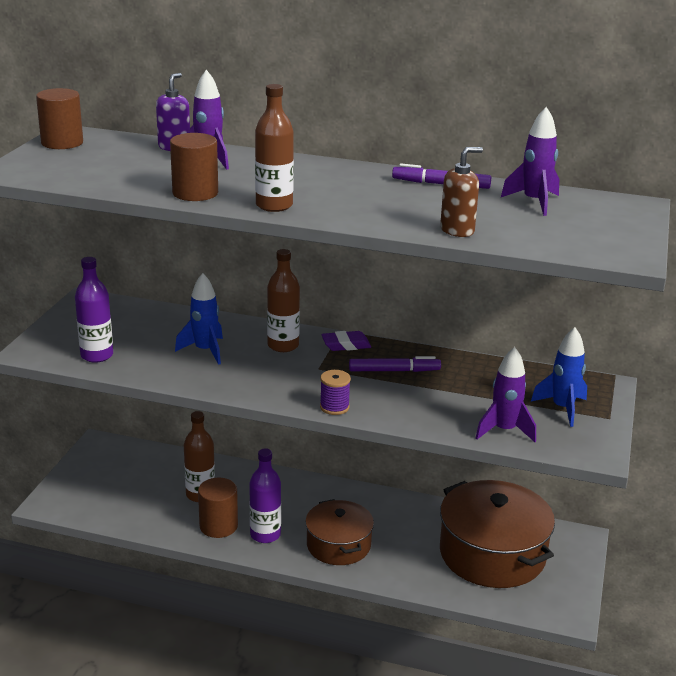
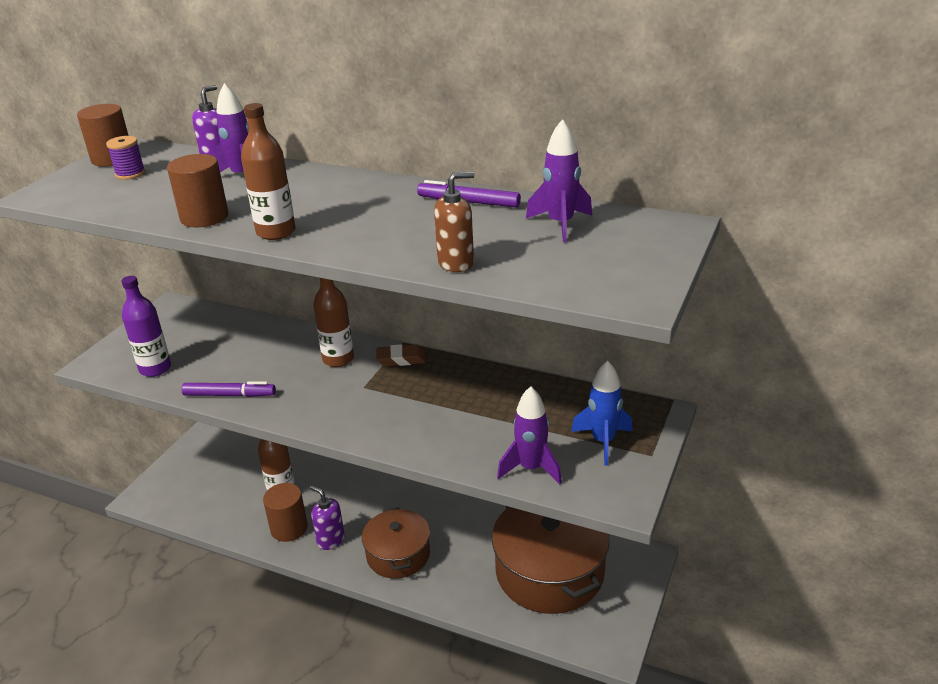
camera: 10 degrees right, 5 degrees up
blue rocket [175,273,223,365] -> none
purple bottle [249,448,281,543] -> purple soap dispenser [310,485,345,550]
purple spool [320,370,351,415] -> purple spool moved to [106,136,145,180]
purple eraser [321,331,371,351] -> brown eraser [376,344,426,366]
purple marker [349,356,441,372] -> purple marker moved to [181,381,276,397]

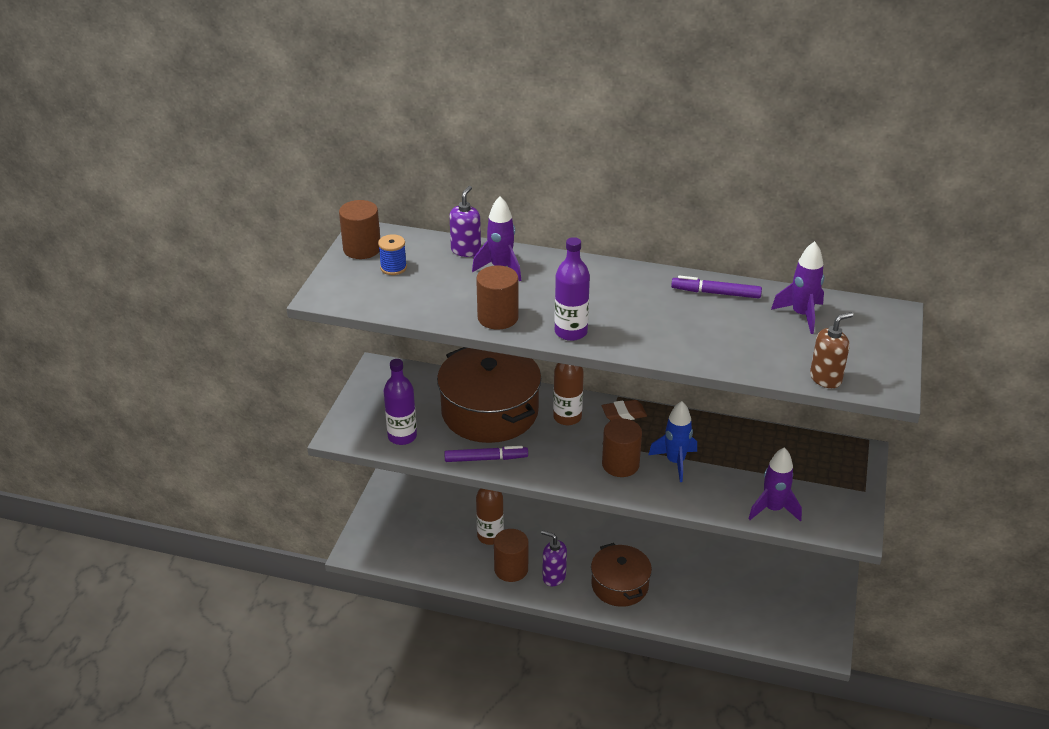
camera: 10 degrees left, 5 degrees up
purple spool [106,136,145,180] -> blue spool [378,234,407,275]
brown bottle [241,103,296,240] -> purple bottle [554,237,590,341]
brown soap dispenser [434,171,474,272] -> brown soap dispenser moved to [810,312,853,388]
brown pot [492,506,610,614] -> brown pot moved to [437,347,541,443]
blue rocket [571,360,633,465] -> blue rocket moved to [648,401,697,482]
none -> brown cylinder [602,418,642,477]

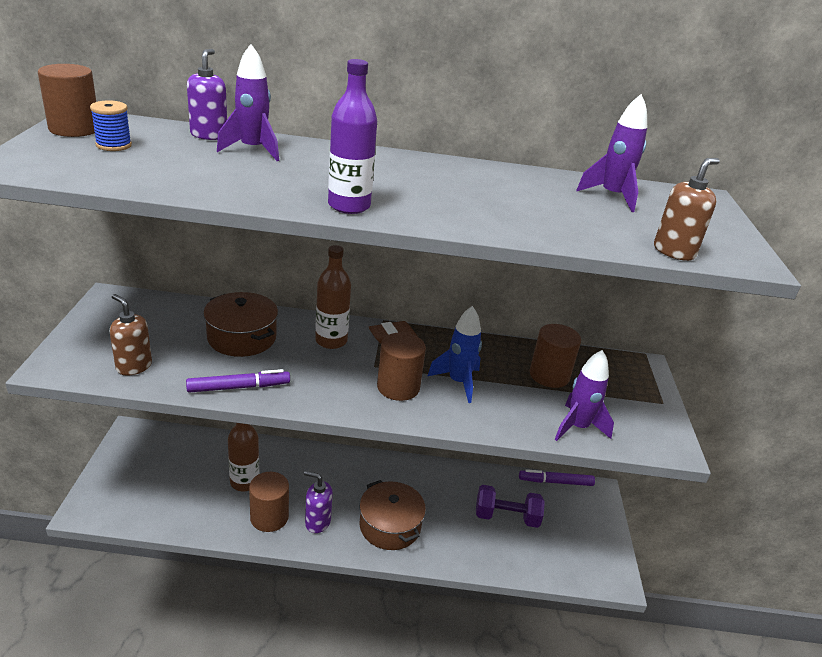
camera: 15 degrees left, 5 degrees down
purple bottle [384,359,417,445] -> brown soap dispenser [110,294,152,376]
brown pot [437,347,541,443] -> brown pot [203,292,278,357], size x0.61
brown cylinder [476,265,519,330] -> brown cylinder moved to [530,324,581,388]
purple marker [671,276,762,298] -> purple marker moved to [519,469,595,486]
none -> purple dumbbell [476,485,545,528]

